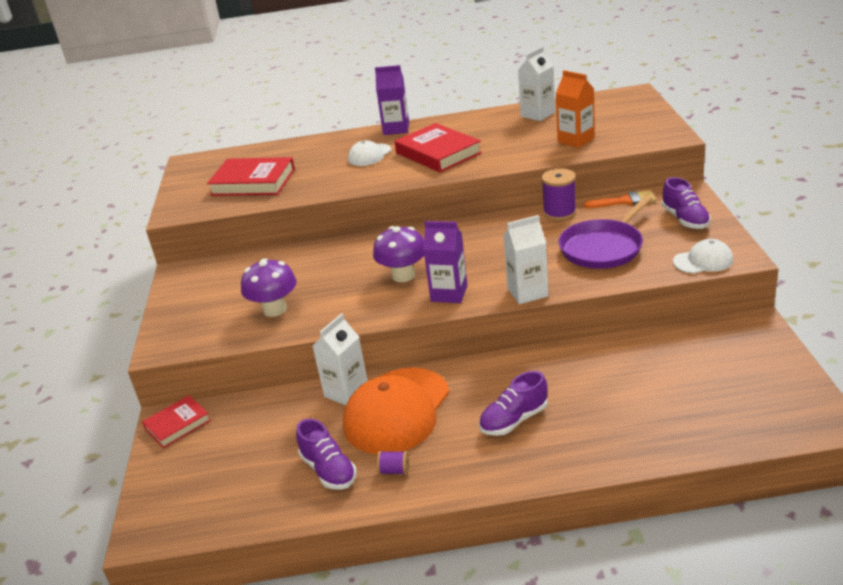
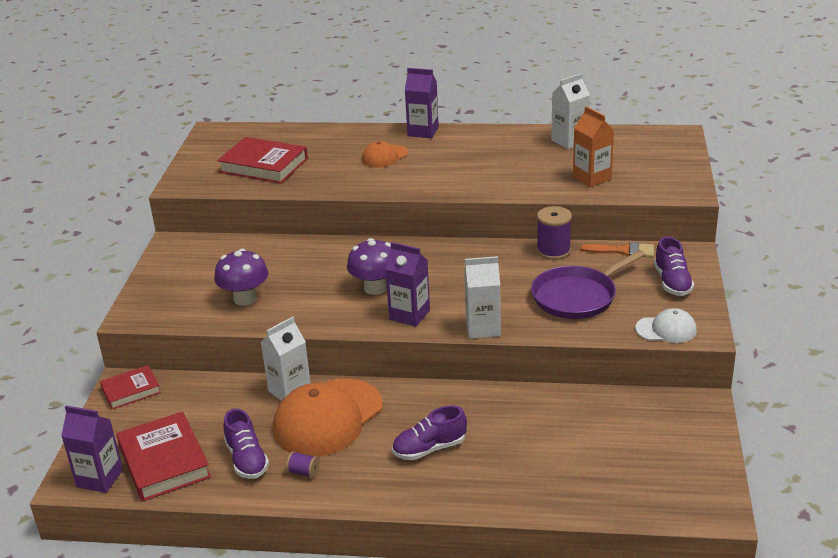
camera: 10 degrees right, 0 degrees up
white cap [348,140,391,166] -> orange cap [362,141,408,168]
red book [395,123,482,173] -> red book moved to [117,412,211,502]
none -> purple carton [61,406,123,493]

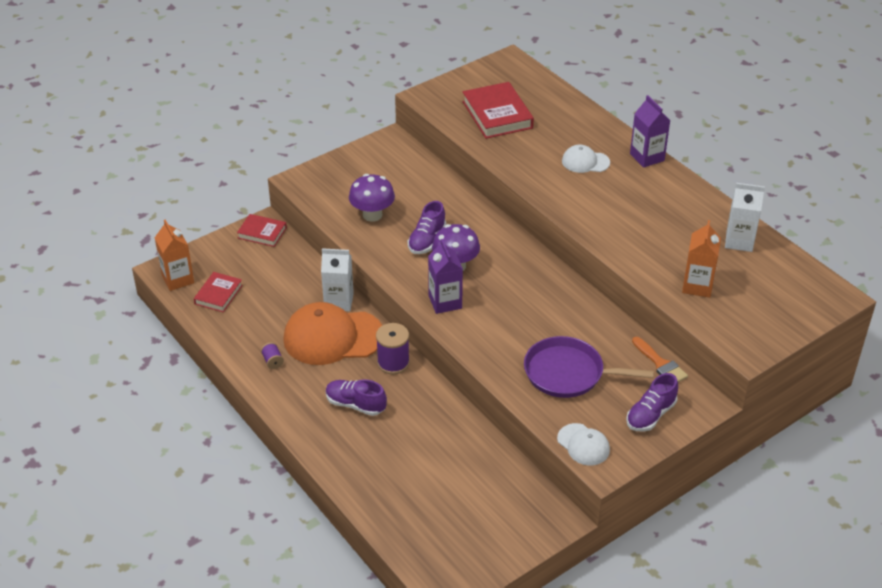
camera: 45 degrees right, 10 degrees up
purple carton [61,406,123,493] -> orange carton [154,220,194,291]
red book [117,412,211,502] -> red book [194,272,243,312], size x0.60
purple shoe [223,408,269,479] -> purple shoe moved to [408,201,446,254]
orange cap [362,141,408,168] -> white cap [562,145,610,173]
white carton [464,256,501,339] -> none
purple spool [537,206,572,260] -> purple spool moved to [376,323,410,374]

